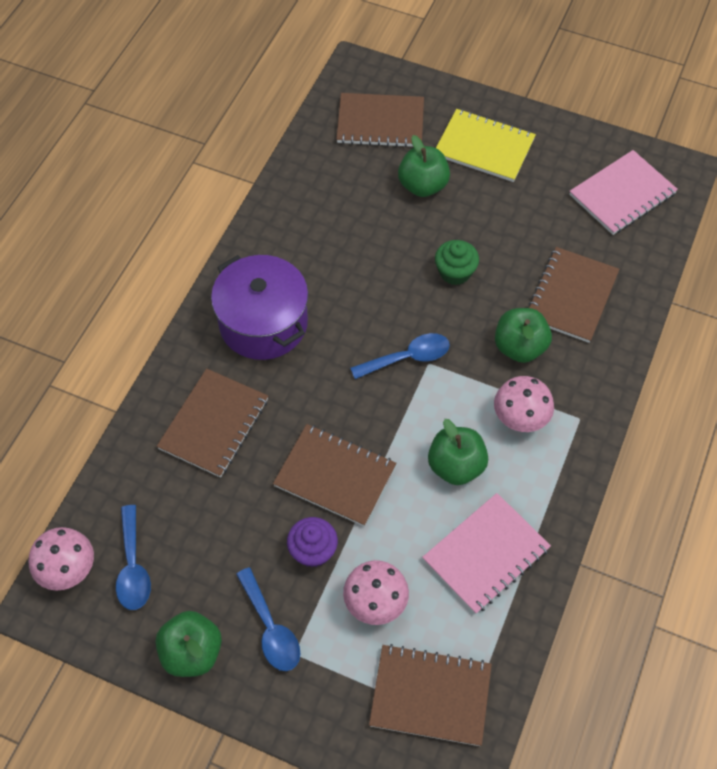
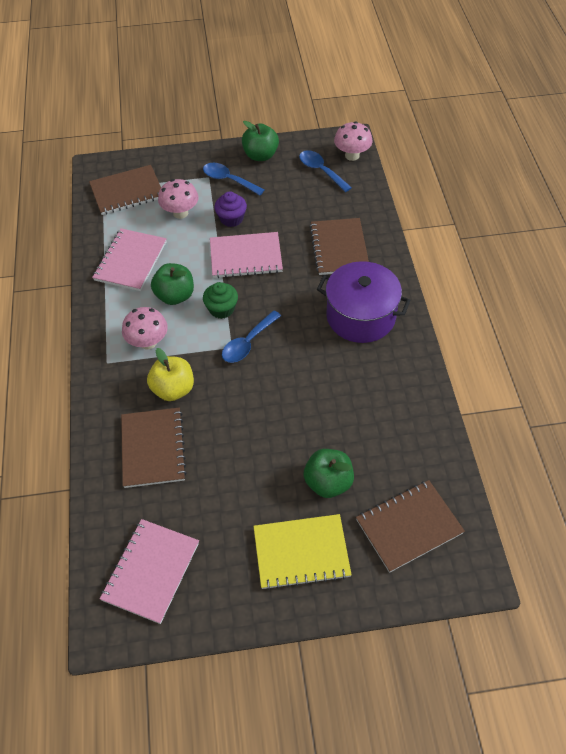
camera: 150 degrees right, 5 degrees down
brown notebook [273,424,396,526] -> pink notebook [210,232,283,278]
green cupcake [435,240,479,285] -> green cupcake moved to [203,282,238,319]
green apple [495,308,552,363] -> yellow apple [147,348,194,401]

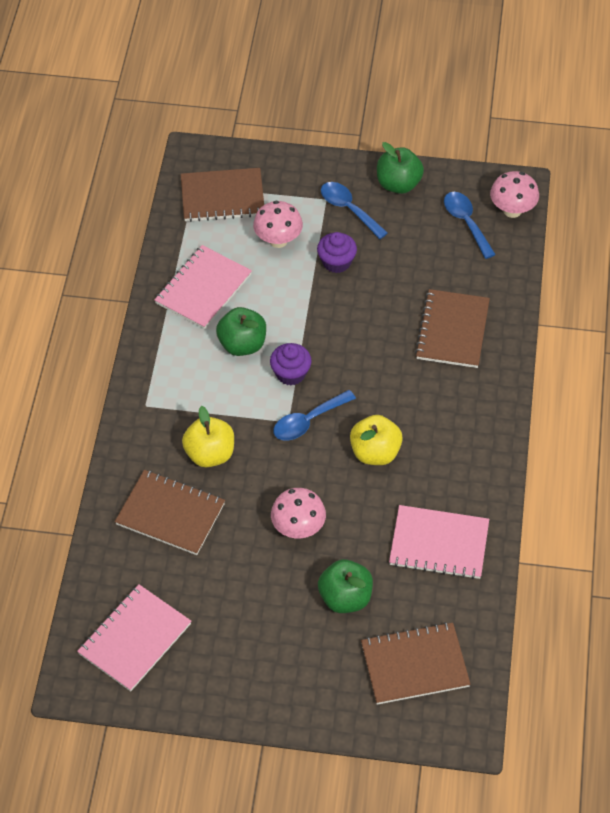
camera: 15 degrees right, 0 degrees up
brown notebook [121,407,187,488] -> brown notebook turned 75 degrees counterclockwise [115,470,225,555]
pink mushroom [122,307,168,350] -> pink mushroom moved to [271,488,326,538]
green cupcake [203,282,238,319] -> purple cupcake [270,343,312,385]
pink notebook [210,232,283,278] -> pink notebook moved to [389,505,489,579]
yellow notebook [253,514,352,590] -> none
purple pot [317,261,411,343] -> none
none -> yellow apple [350,415,403,465]

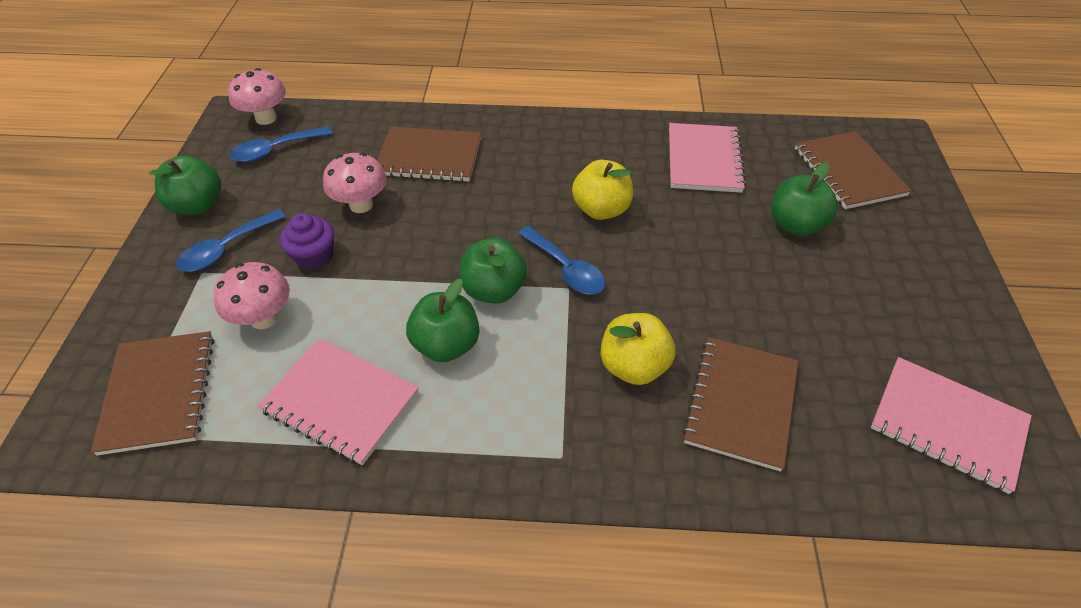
camera: 95 degrees left, 5 degrees down
purple cupcake [270,343,312,385] -> green apple [460,238,527,304]
pink mushroom [271,488,326,538] -> pink mushroom moved to [323,153,387,213]

